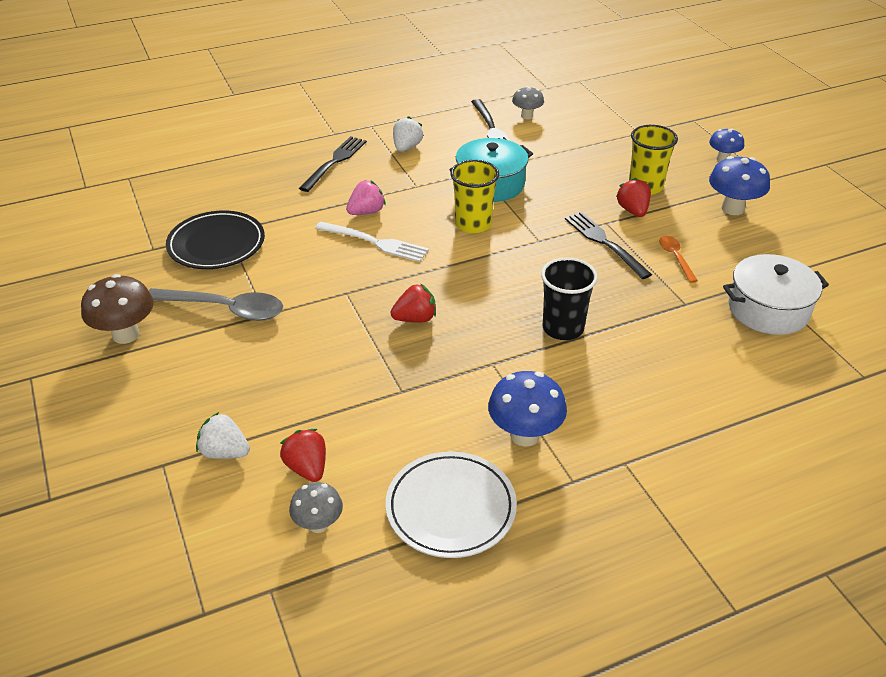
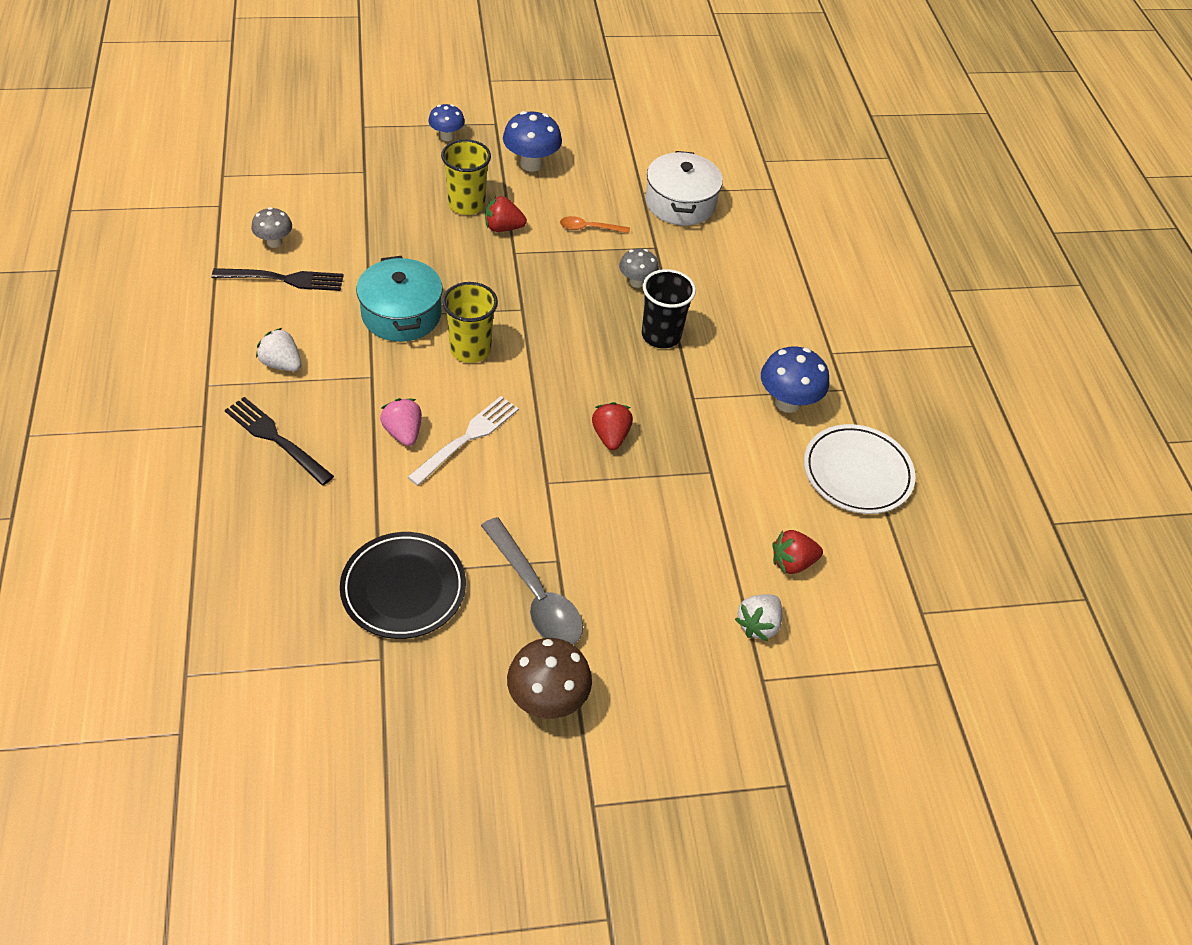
camera: 80 degrees left, 10 degrees up
grey spoon [148,288,283,321] -> grey spoon turned 120 degrees clockwise [481,517,583,645]
grey mushroom [289,482,343,533] -> grey mushroom moved to [619,248,659,288]
black fork [565,212,652,279] -> none

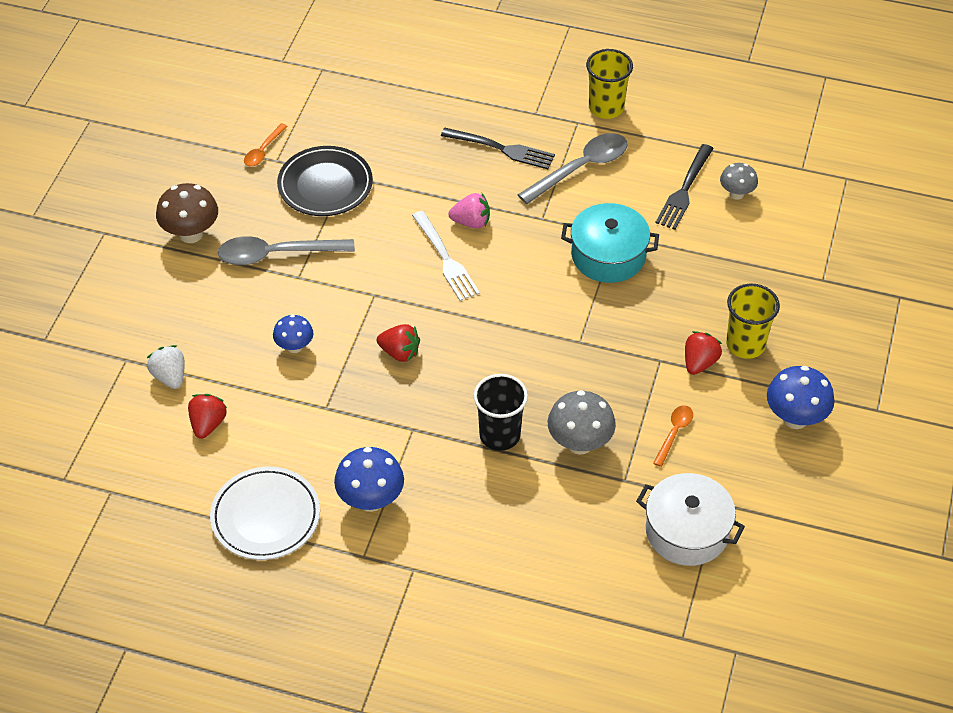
camera: 120 degrees right, 0 degrees up
black fork [225,397,334,485] -> black fork turned 45 degrees clockwise [441,128,555,169]
white strawberry [256,328,301,371] -> grey spoon [518,133,628,204]
blue mushroom [428,104,465,141] -> blue mushroom moved to [273,314,313,353]
yellow cup [442,282,498,363] -> yellow cup moved to [586,49,633,119]
grey mushroom [619,248,659,288] -> grey mushroom [548,390,616,455], size x1.60
none -> orange spoon [244,123,288,167]

